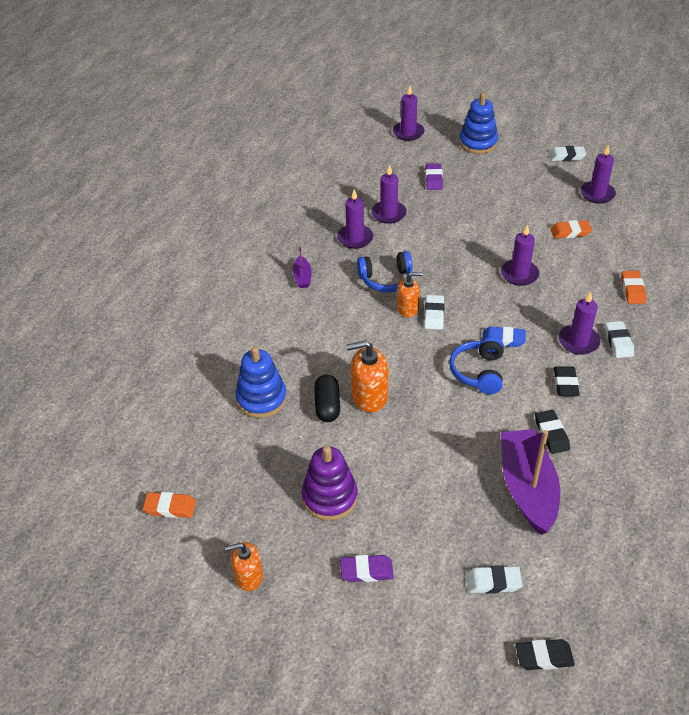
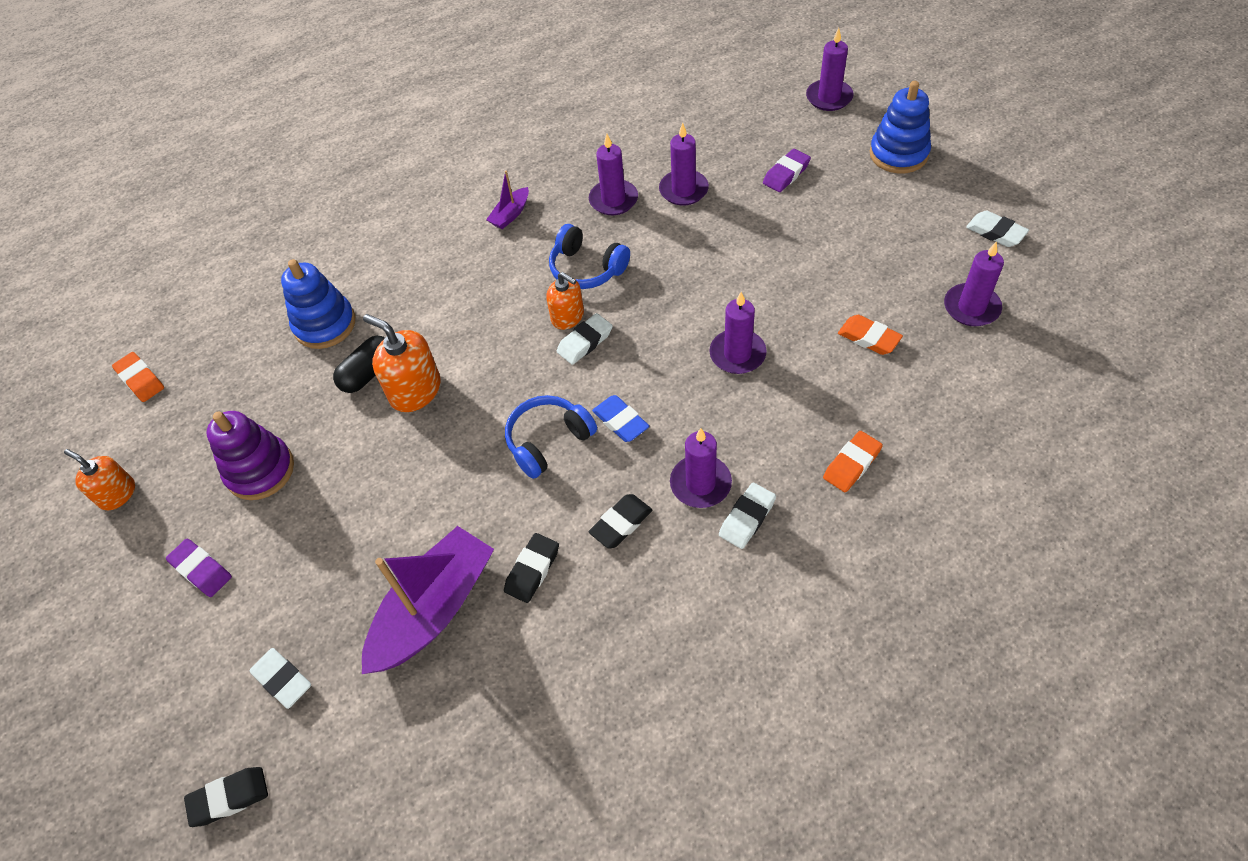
camera: 45 degrees right, 10 degrees up
black eraser [516,639,575,670] -> black eraser turned 60 degrees counterclockwise [184,767,268,827]

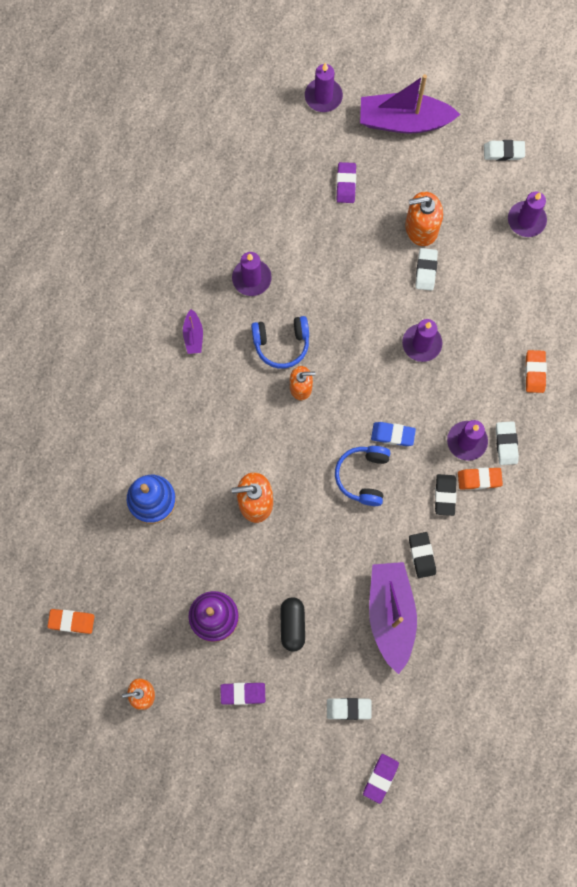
camera: 45 degrees left, 20 degrees up
black eraser [184,767,268,827] -> purple eraser [363,754,399,804]
black capsule [333,336,385,393] -> black capsule moved to [280,597,305,652]
white eraser [557,313,613,365] -> white eraser moved to [415,248,438,291]
purple candle [659,123,709,206] -> none
orange eraser [838,315,903,355] -> orange eraser moved to [458,467,503,490]
blue stacking toy [870,81,931,174] -> purple boat [360,74,461,134]
none -> orange soap dispenser [405,192,443,246]

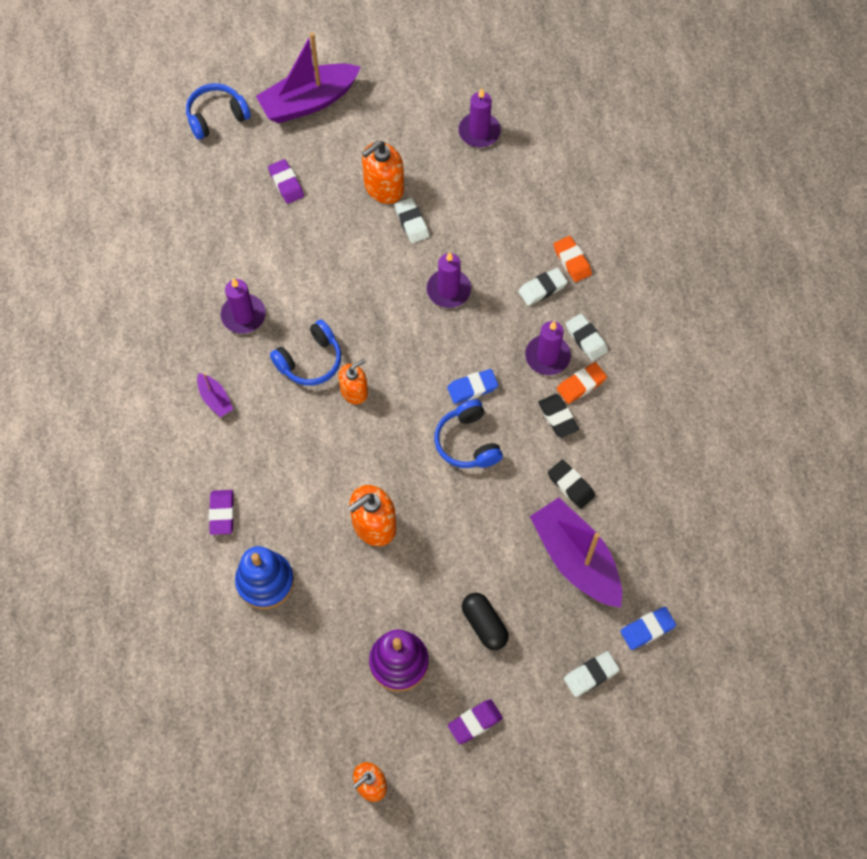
camera: 30 degrees left, 10 degrees down
orange eraser [47,609,95,634] -> none
purple candle [305,63,343,112] -> blue headphones [186,83,251,140]
purple eraser [363,754,399,804] -> purple eraser moved to [209,490,234,535]
white eraser [484,140,525,161] -> white eraser moved to [518,268,568,306]
none -> blue eraser [620,607,676,650]

